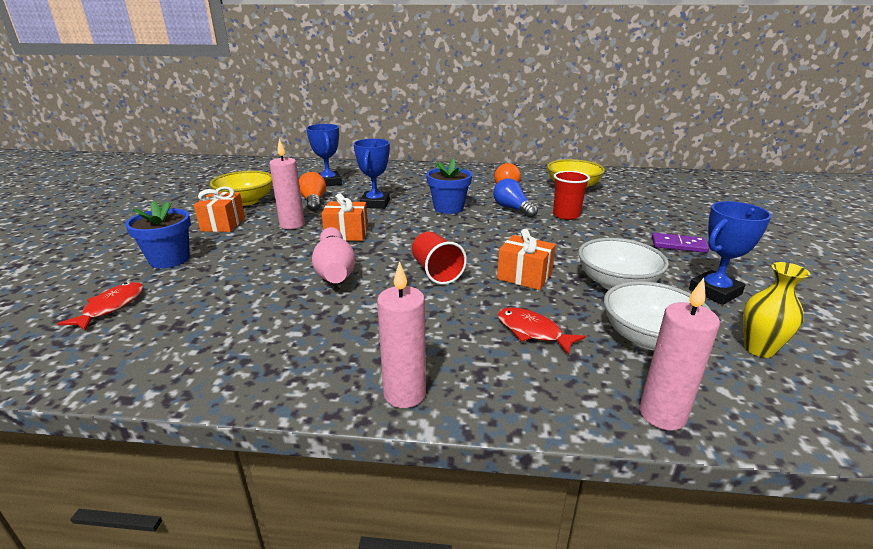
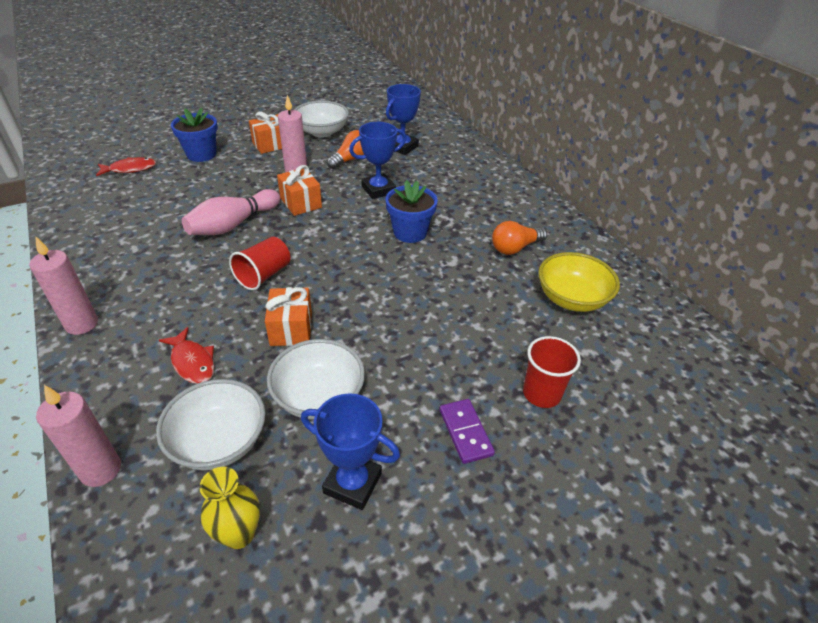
camera: 55 degrees right, 15 degrees up
yellow bowl [210,171,273,206] -> white bowl [294,101,349,137]
blue light bulb [493,178,538,218] -> none
red fish [498,307,586,355] -> red fish turned 135 degrees clockwise [159,327,214,384]
red cup [553,171,590,220] -> red cup moved to [523,336,581,408]

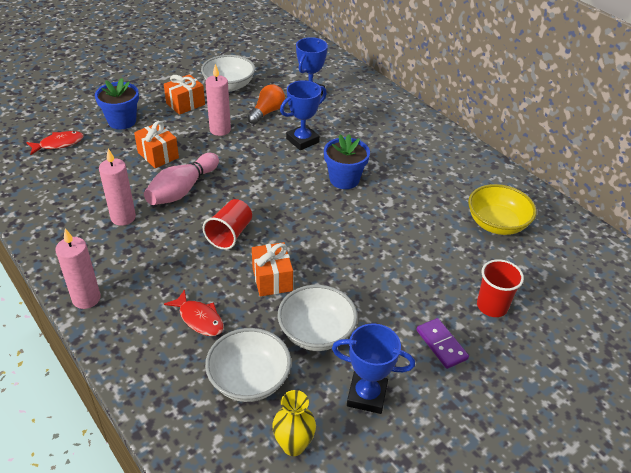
camera: 10 degrees left, 0 degrees up
pink candle [36,385,121,487] -> pink candle moved to [99,148,136,226]
orange gift [277,165,322,216] -> orange gift moved to [134,121,179,168]
orange light bulb [492,221,547,255] -> none

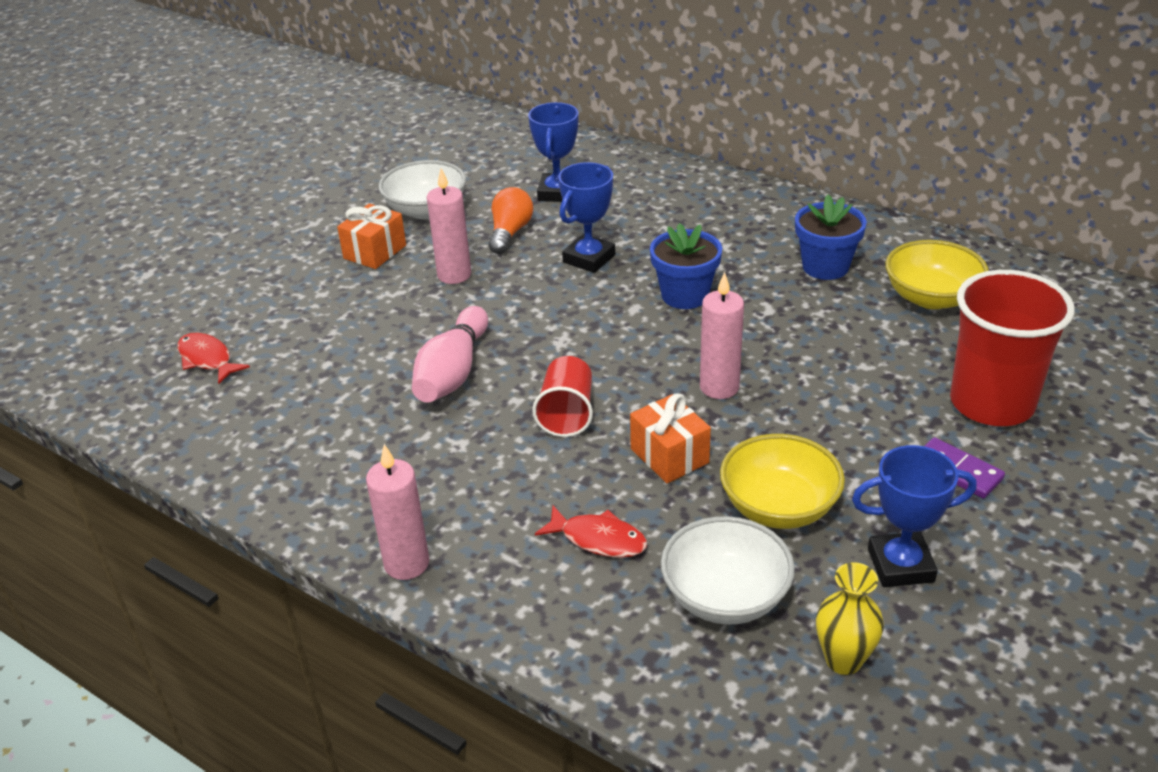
camera: 15 degrees left, 5 degrees down
red fish [26,131,84,155] -> red fish turned 90 degrees counterclockwise [177,333,250,384]
blue flower pot [95,78,139,129] -> blue flower pot moved to [795,194,867,280]
pink candle [99,148,136,226] -> pink candle moved to [700,272,744,399]
orange gift [134,121,179,168] -> none
white bowl [277,285,358,351] -> yellow bowl [720,434,845,529]
red cup [477,259,524,317] -> red cup [950,270,1075,426], size x1.78

